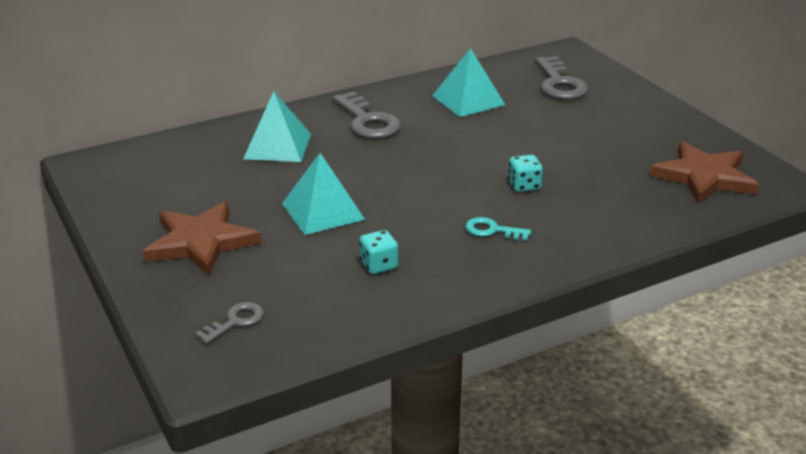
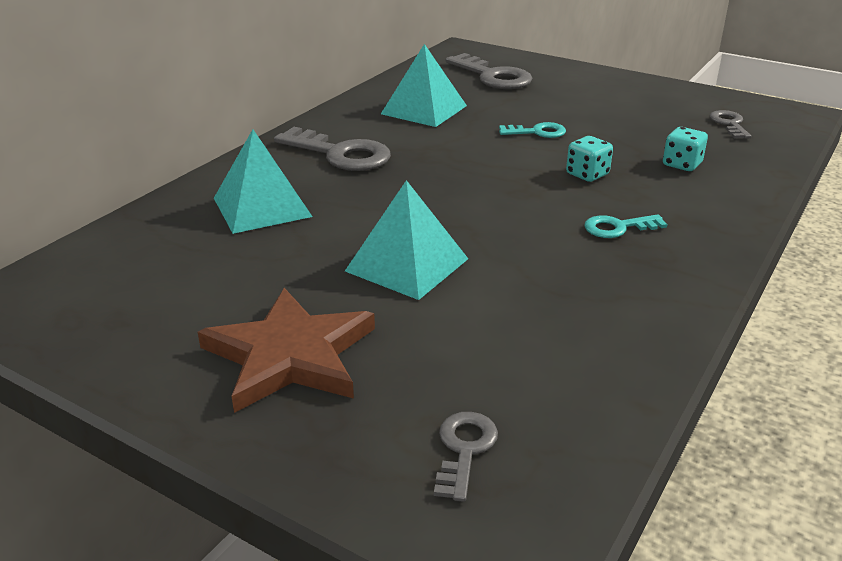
camera: 30 degrees left, 0 degrees up
turquoise dice [359,230,398,274] -> turquoise dice moved to [663,127,708,171]
brown star [650,141,759,204] -> grey key [710,110,751,139]
none -> turquoise key [499,122,566,138]

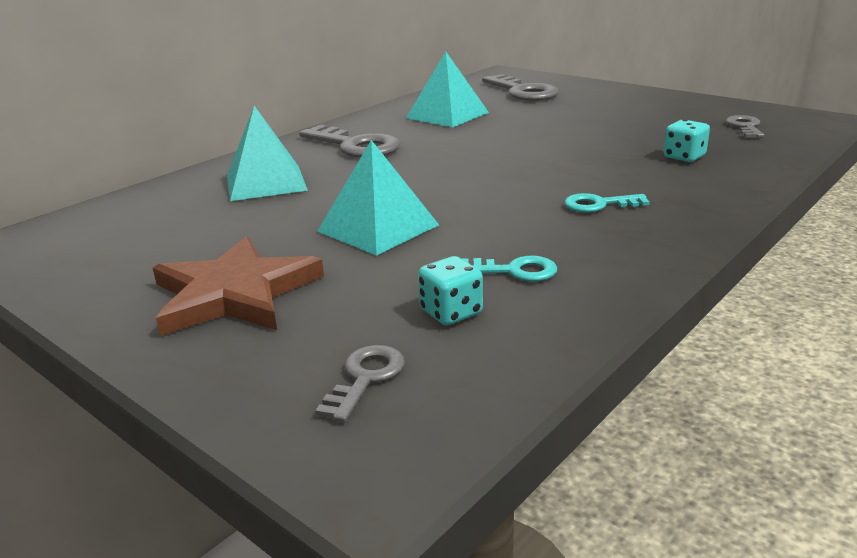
camera: 10 degrees right, 5 degrees down
turquoise key [499,122,566,138] -> turquoise key moved to [463,256,557,281]
turquoise dice [566,136,613,182] -> turquoise dice moved to [418,256,483,325]

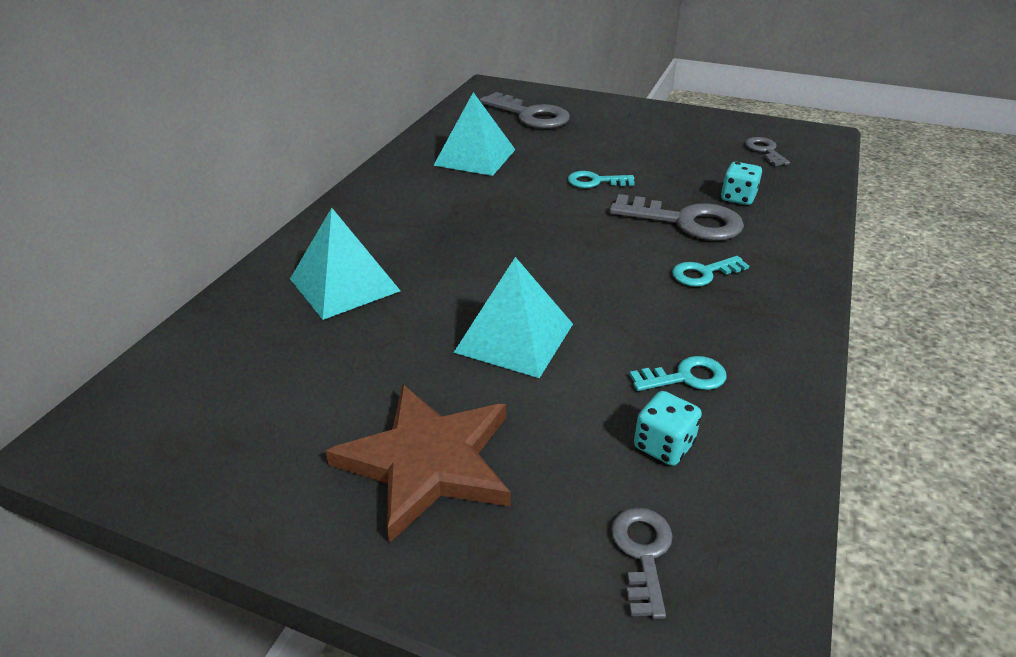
camera: 20 degrees left, 10 degrees up
grey key [299,125,400,158] -> grey key moved to [609,194,744,241]
none -> turquoise key [568,171,635,188]

